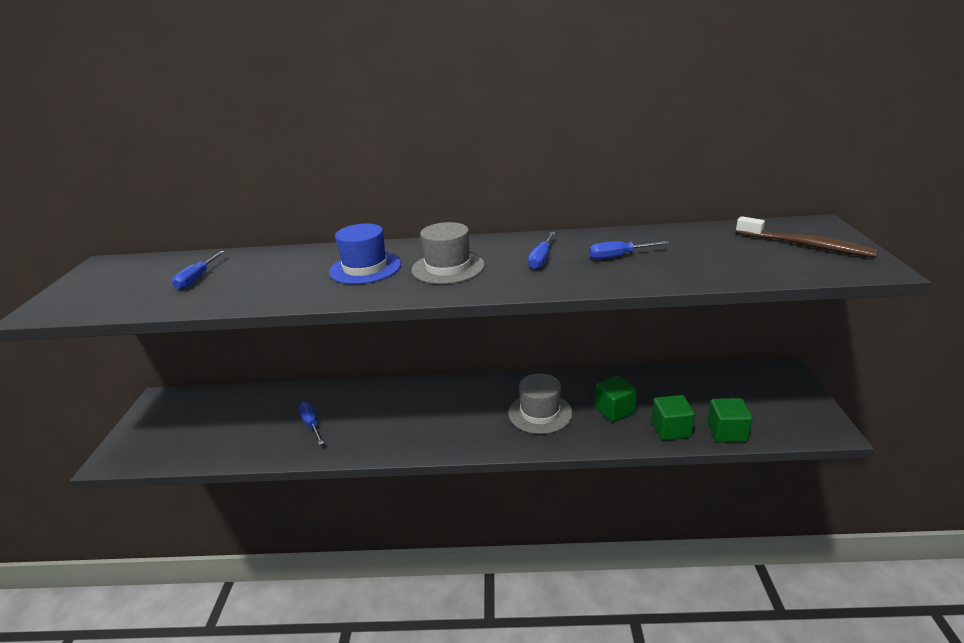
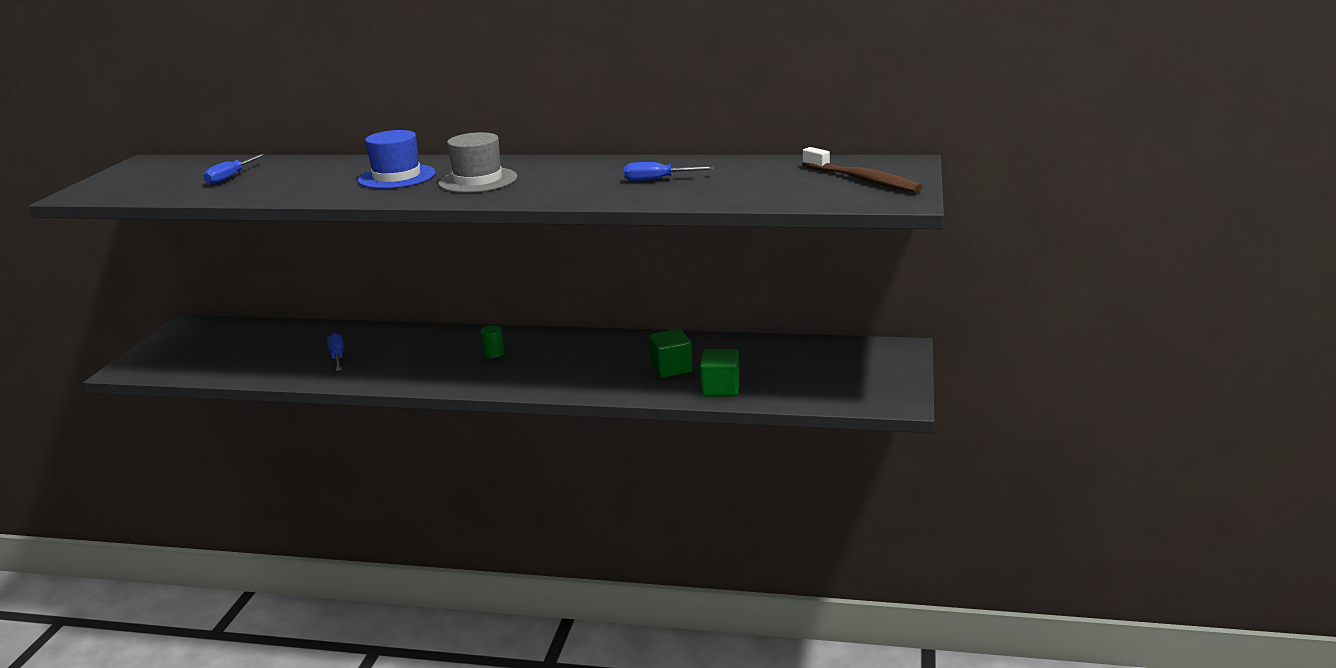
camera: 10 degrees right, 5 degrees down
grey hat [509,373,573,434] -> none
blue screwdriver [528,232,556,269] -> none
green cube [707,398,752,442] -> none
none -> green cylinder [481,325,504,358]

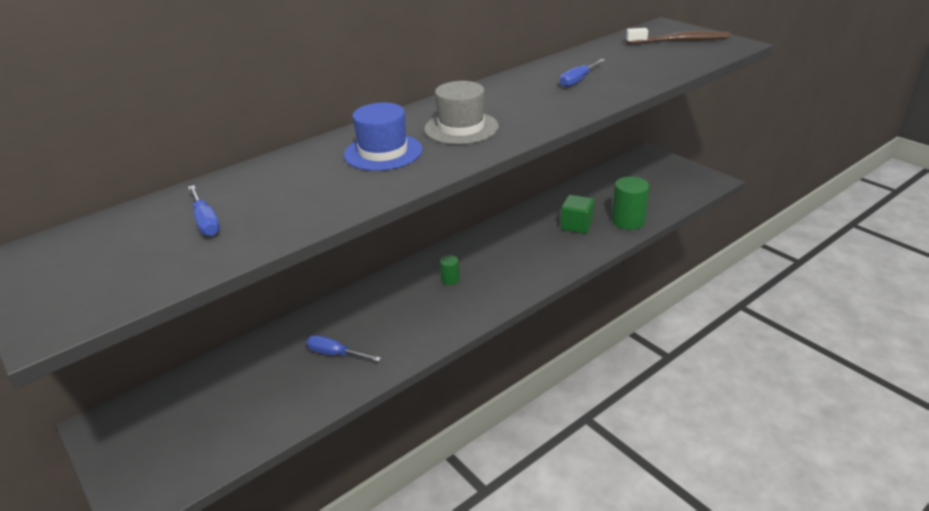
camera: 50 degrees left, 10 degrees up
green cube [700,349,740,397] -> green cylinder [612,176,650,230]

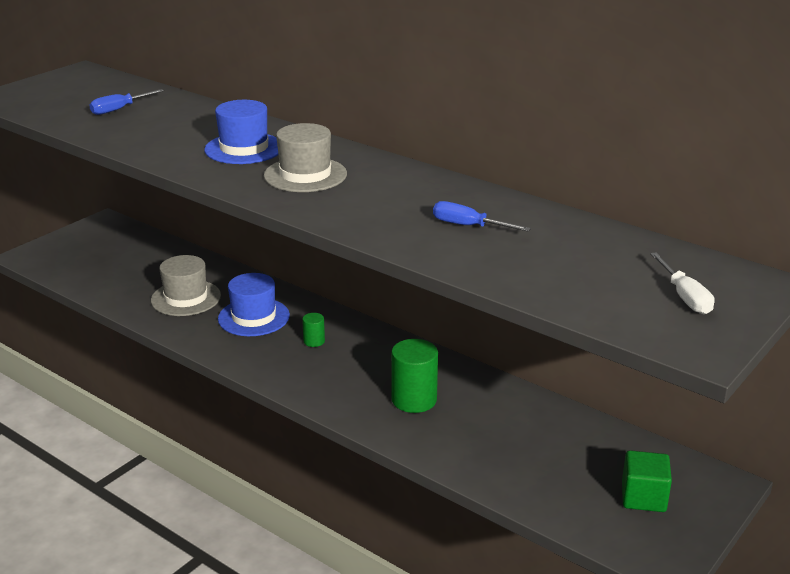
camera: 75 degrees right, 5 degrees down
blue screwdriver [306,335,381,362] -> grey hat [151,255,221,316]
green cube [561,195,595,234] -> green cube moved to [622,450,672,512]
green cylinder [612,176,650,230] -> green cylinder moved to [391,339,438,413]
brown toothbrush [626,28,731,44] -> white screwdriver [650,252,715,314]
none -> blue hat [218,273,290,336]

